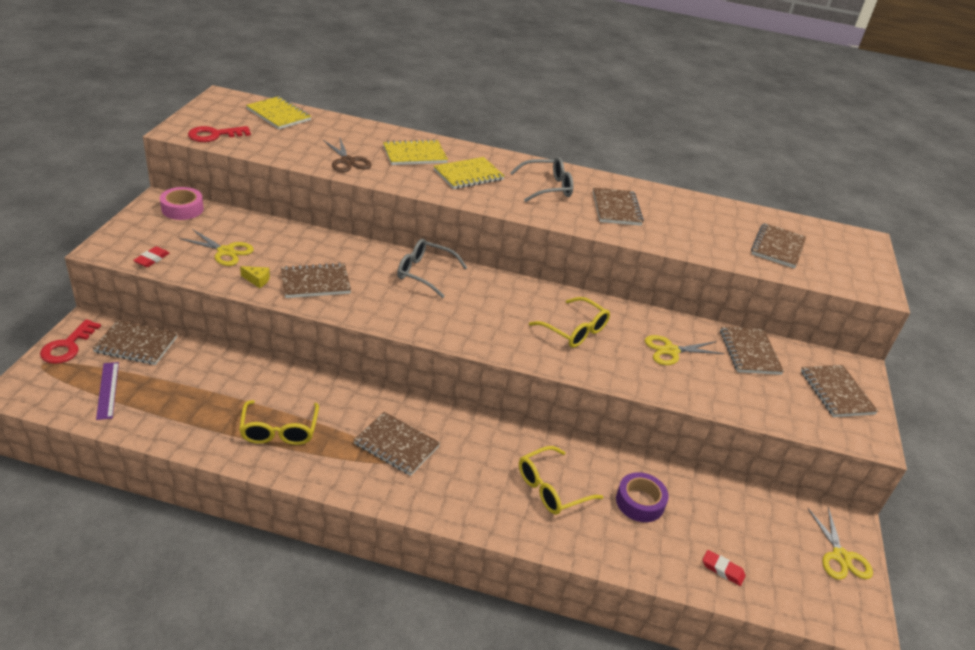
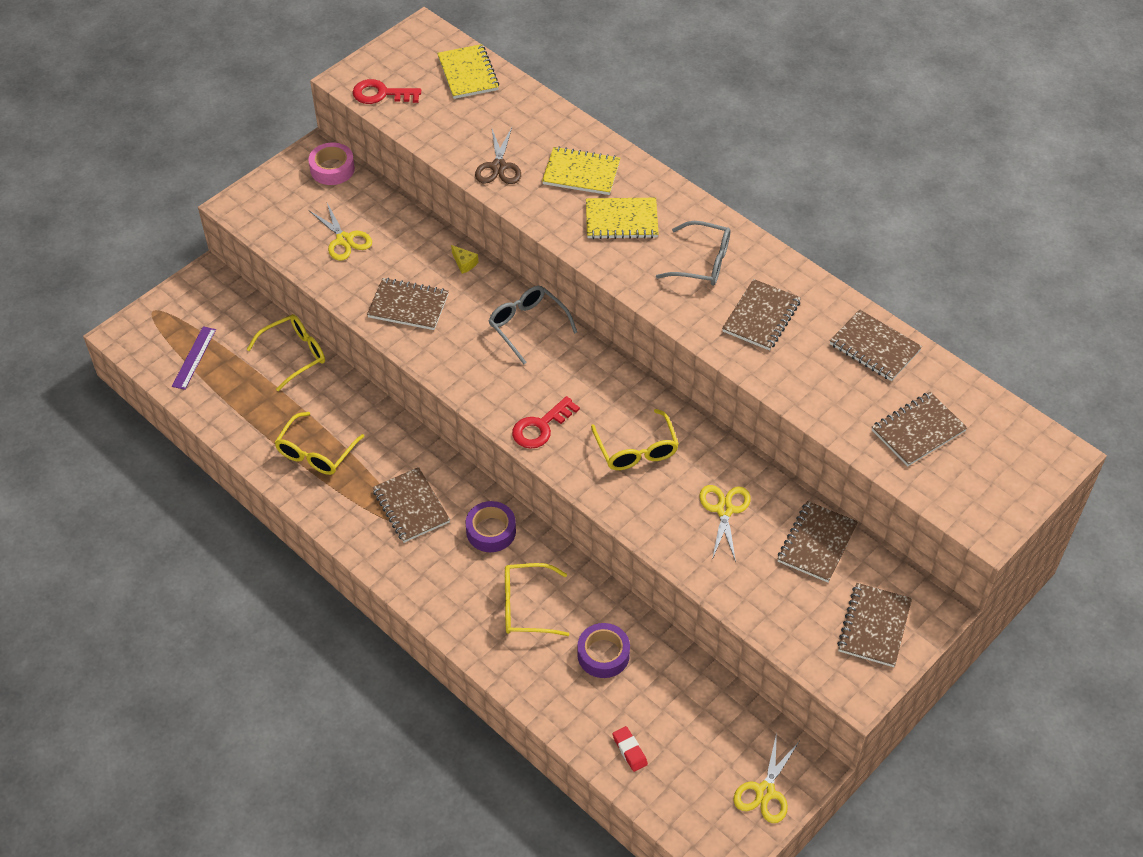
camera: 35 degrees right, 15 degrees up
red key [40,319,101,364] -> red key moved to [512,396,580,449]
brown notebook [92,320,178,365] -> brown notebook moved to [830,310,922,381]
red eraser [133,246,170,267] -> none
yellow cheese [240,266,270,288] -> yellow cheese moved to [451,245,478,274]
yellow scissors [645,335,725,365] -> yellow scissors turned 75 degrees clockwise [700,485,751,562]
none -> yellow glasses [246,314,325,391]
none -> purple tape [466,501,516,552]

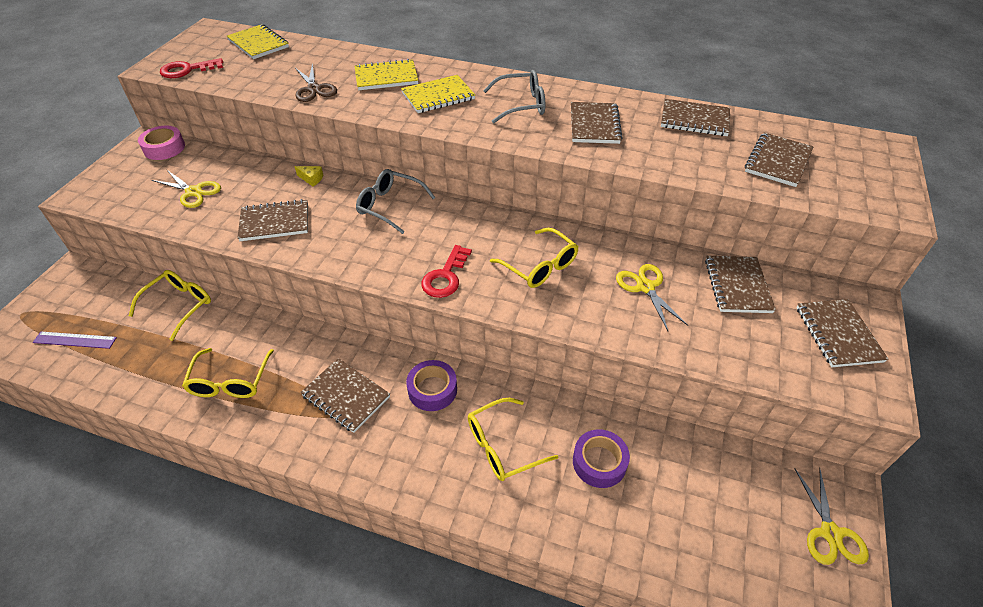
camera: 25 degrees left, 5 degrees down
purple ruler [172,326,216,390] -> purple ruler turned 75 degrees counterclockwise [33,331,117,349]
red eraser [613,726,648,772] -> none

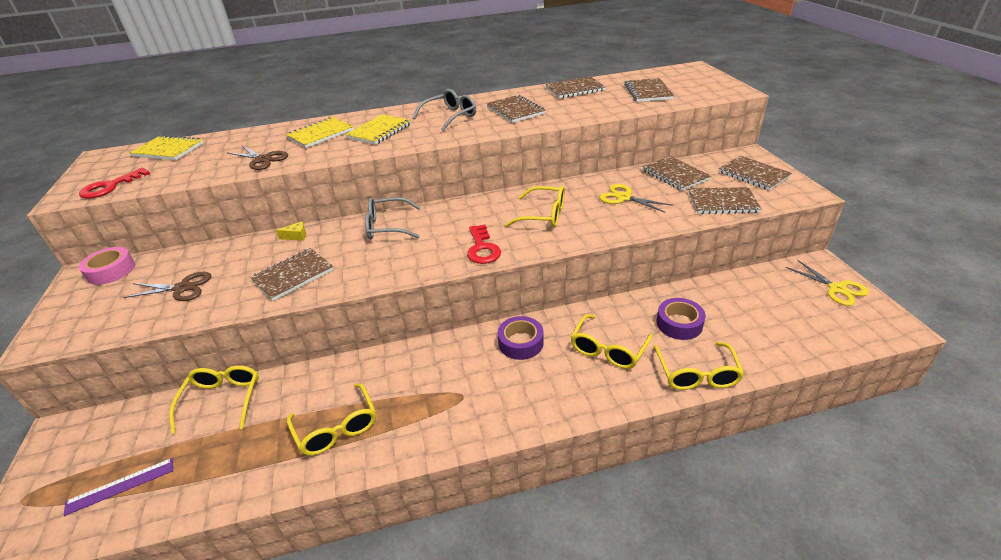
camera: 30 degrees left, 10 degrees down
yellow scissors [152,169,221,208] -> brown scissors [123,272,212,301]
brown notebook [300,358,390,433] -> brown notebook moved to [689,187,762,214]
none -> yellow glasses [653,342,744,390]

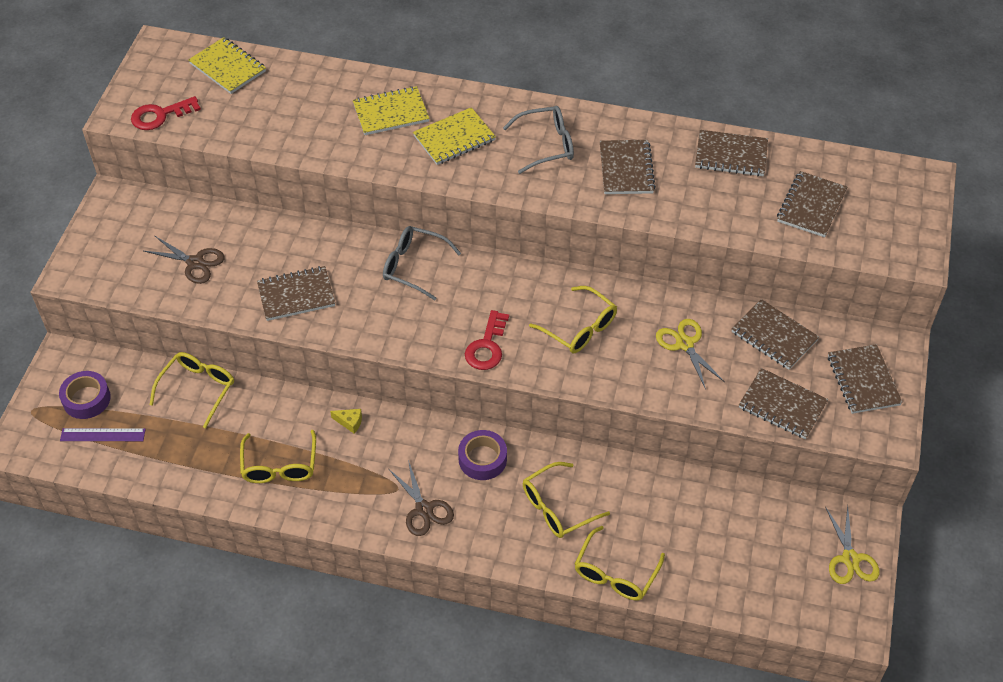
camera: 25 degrees right, 15 degrees up
pink tape [79,247,135,285] -> none
brown scissors [228,145,288,170] -> brown scissors moved to [389,460,454,536]
yellow cheese [276,221,306,241] -> yellow cheese moved to [330,409,362,434]
brown notebook [642,156,711,191] -> brown notebook turned 45 degrees counterclockwise [731,299,819,370]
purple tape [656,298,706,340] -> purple tape moved to [59,371,111,419]

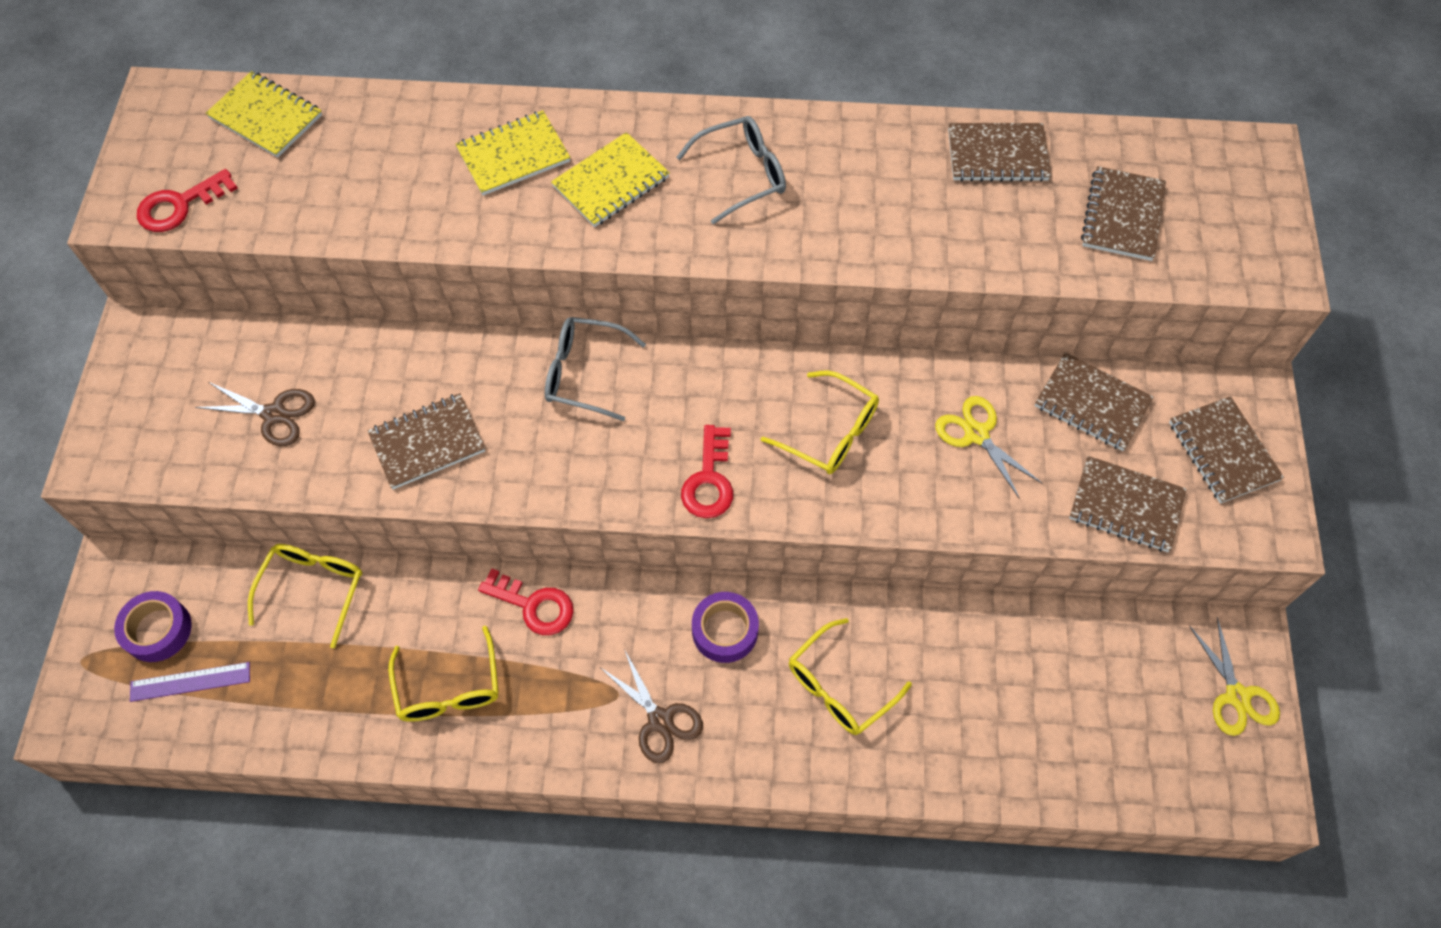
camera: 10 degrees left, 10 degrees up
yellow cheese [330,409,362,434] -> red key [478,568,574,635]
yellow glasses [575,526,665,601] -> none
brown notebook [600,140,656,194] -> none

